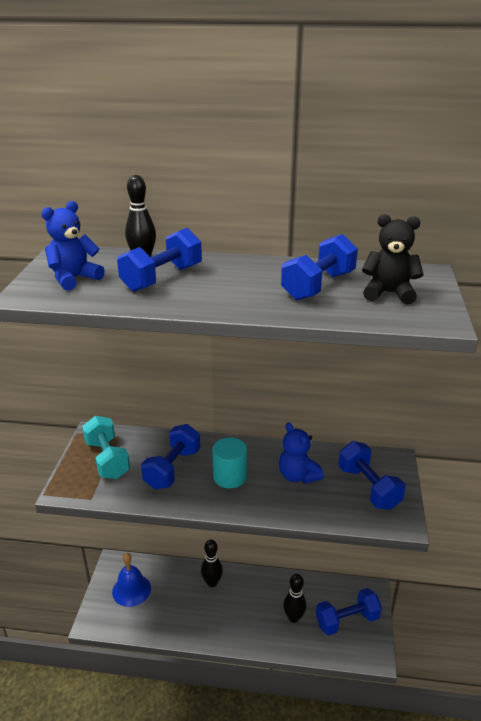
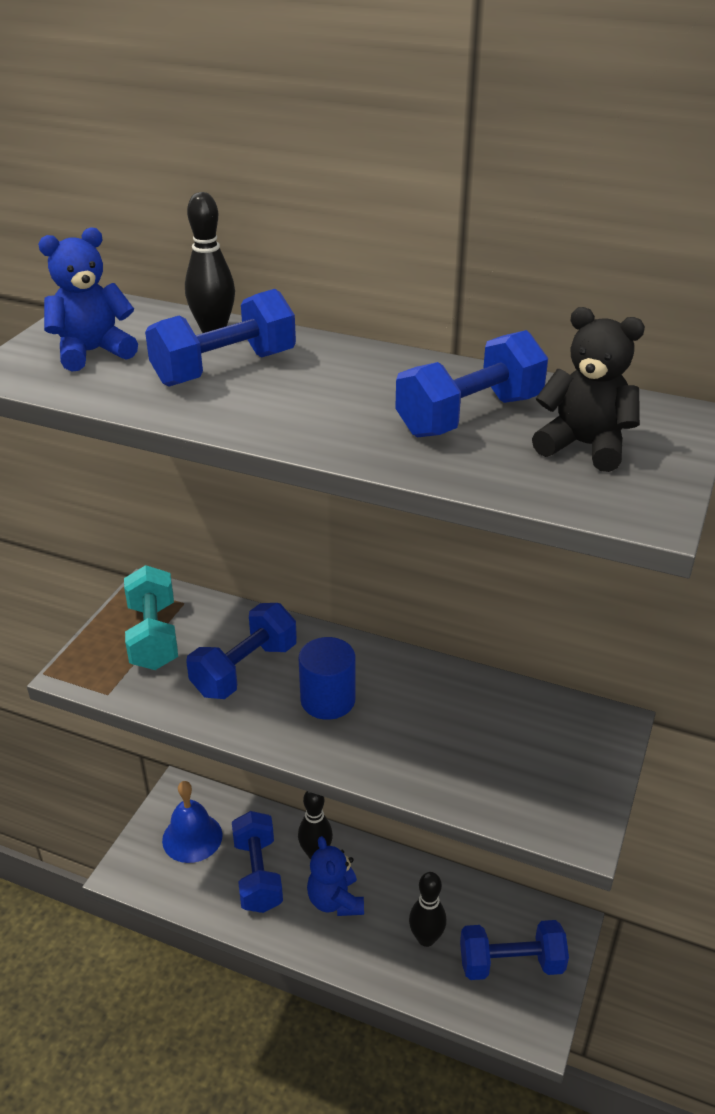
camera: 15 degrees right, 5 degrees up
turquoise cylinder [212,438,247,489] -> blue cylinder [299,637,355,720]
blue teddy bear [279,422,324,484] -> blue teddy bear moved to [307,836,364,916]
blue dumbbell [338,441,406,510] -> blue dumbbell moved to [232,811,283,913]

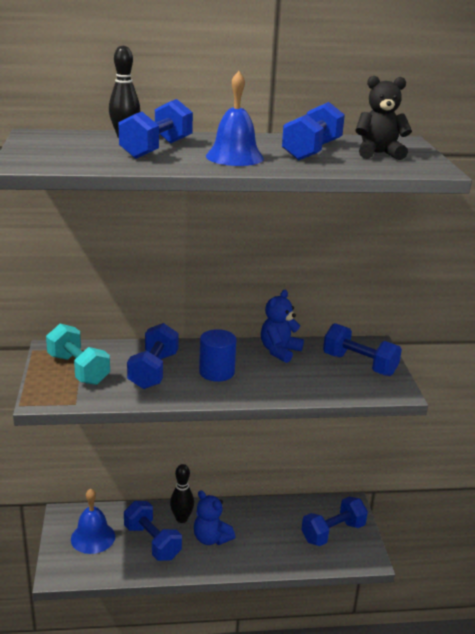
camera: 30 degrees left, 10 degrees down
blue teddy bear [38,227,138,372] -> blue teddy bear moved to [261,290,304,363]
black bowling pin [409,872,447,947] -> none
none -> blue bell [206,71,264,166]
none -> blue dumbbell [323,323,402,376]

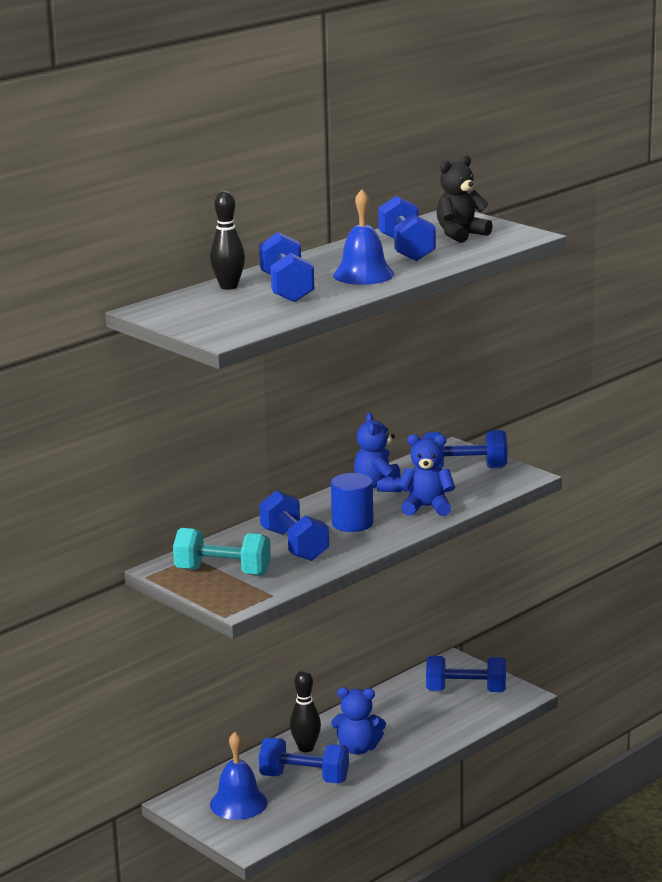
camera: 35 degrees left, 5 degrees down
blue dumbbell [301,497,368,546] -> blue dumbbell turned 75 degrees clockwise [426,656,506,692]
none -> blue teddy bear [398,434,455,516]

